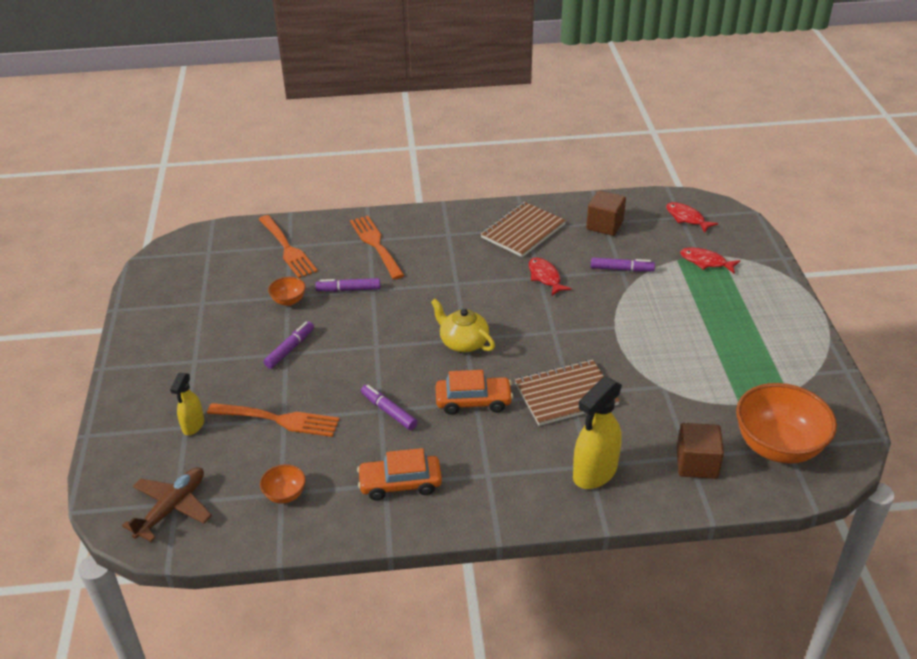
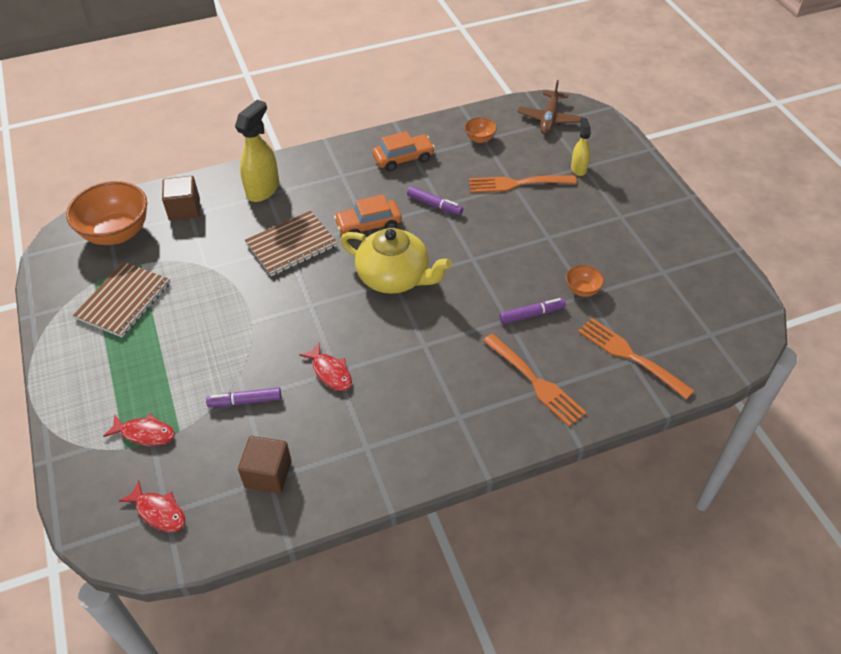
camera: 165 degrees right, 10 degrees up
purple marker [263,321,314,369] -> none
yellow teapot [431,299,495,352] -> yellow teapot [340,228,452,294], size x1.55
brown notebook [481,202,566,257] -> brown notebook moved to [73,262,170,337]

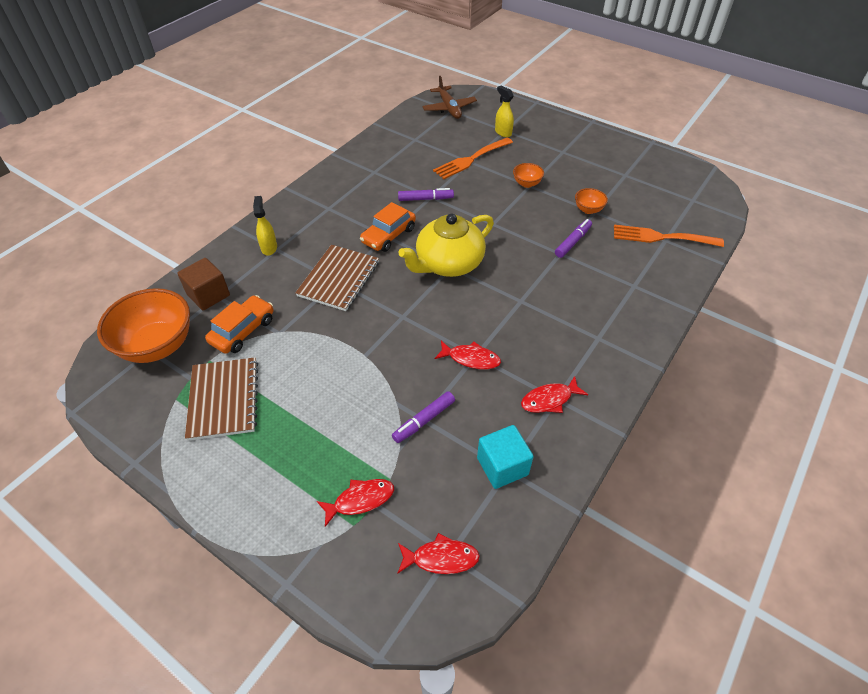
camera: 35 degrees left, 0 degrees up
yellow spray bottle [235,100,279,202] -> yellow spray bottle [253,196,277,256], size x0.58
brown cube [238,436,292,493] -> turquoise cube [477,425,534,489]
yellow teapot [340,228,452,294] -> yellow teapot turned 150 degrees clockwise [398,213,494,277]
orange car [372,131,435,171] -> orange car moved to [205,295,273,354]
orange bowl [465,117,497,143] -> orange bowl moved to [513,163,544,188]
orange fork [483,334,587,427] -> none
none -> red fish [521,376,588,413]

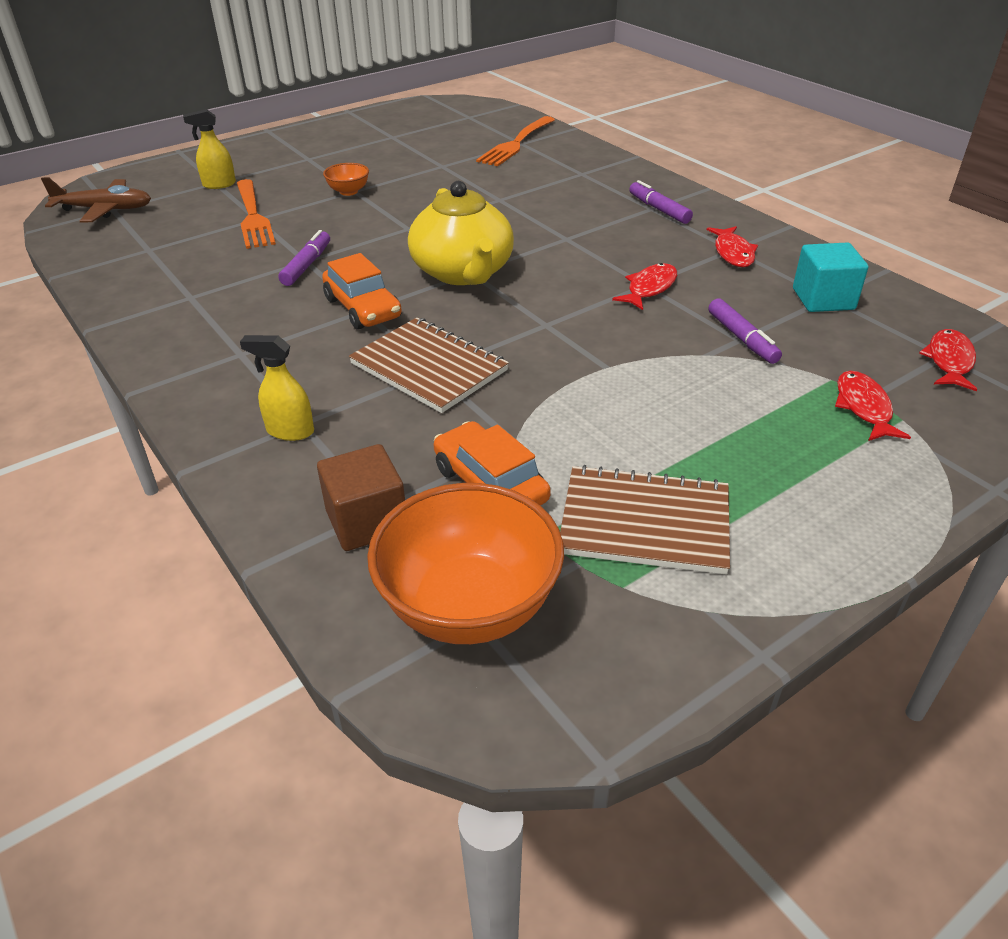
camera: 70 degrees left, 10 degrees down
purple marker [555,219,592,258] -> purple marker moved to [629,180,693,224]
orange bowl [575,188,608,214] -> none

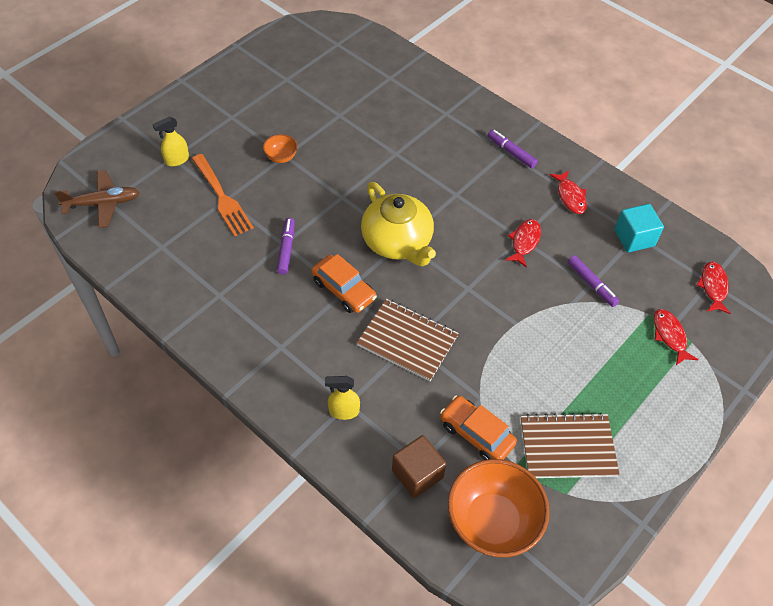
camera: 15 degrees left, 15 degrees up
orange fork [476,116,555,166] -> none

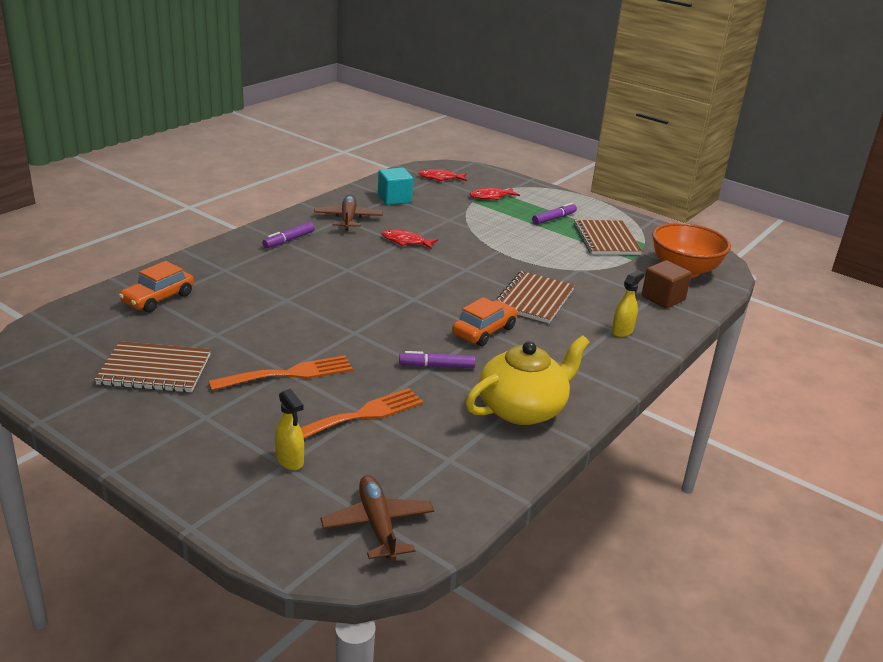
camera: 95 degrees left, 25 degrees down
orange bowl [263,134,297,163] -> orange fork [209,355,353,390]
yellow spray bottle [325,376,360,420] -> yellow spray bottle turned 135 degrees counterclockwise [612,270,644,337]
yellow teapot [361,182,436,267] -> yellow teapot moved to [466,336,590,425]
orange car [440,396,517,460] -> orange car moved to [119,261,194,313]
red fish [549,170,587,214] -> brown plane [314,195,383,231]
purple marker [567,255,619,307] -> purple marker moved to [532,203,577,225]
none -> brown notebook [95,341,211,393]

